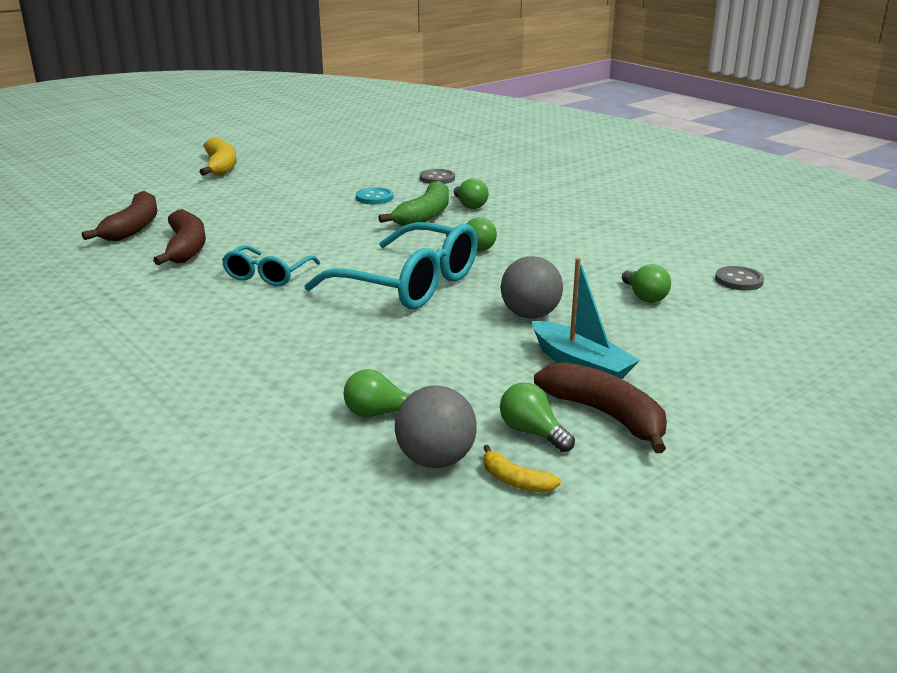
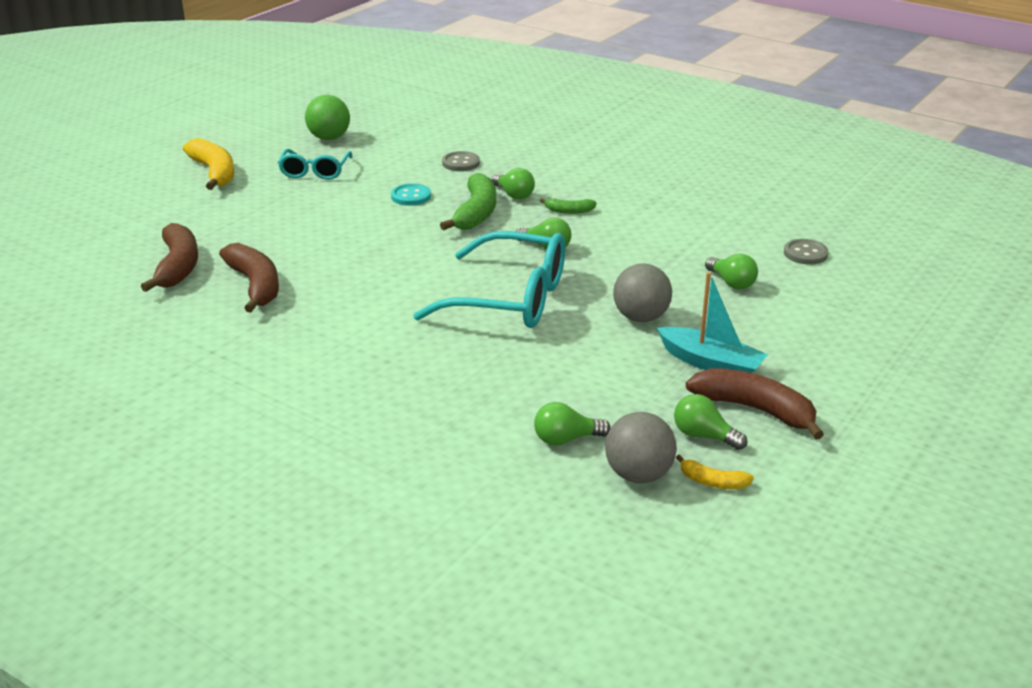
camera: 15 degrees left, 5 degrees up
turquoise glasses [222,245,320,286] -> turquoise glasses moved to [278,149,352,180]
none -> green ball [305,95,350,140]
none -> green banana [540,198,597,214]

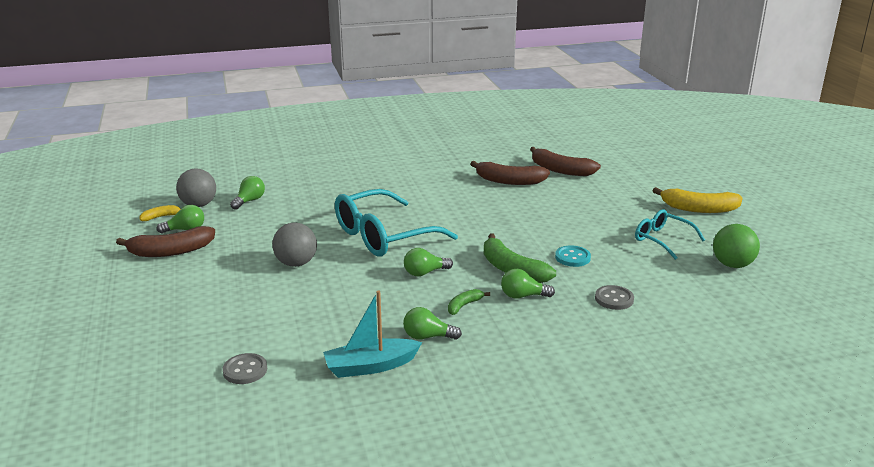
camera: 130 degrees right, 5 degrees down
turquoise boat [657,272,768,373] -> turquoise boat moved to [323,291,422,378]
green light bulb [705,254,758,290] -> green light bulb moved to [403,307,462,340]

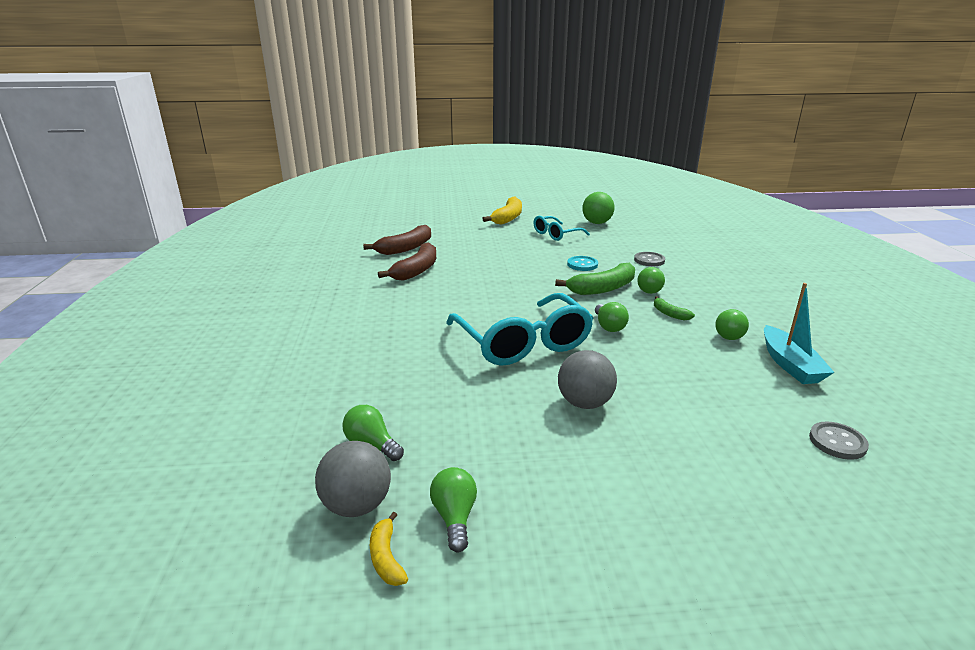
camera: 80 degrees left, 0 degrees up
brown banana [116,226,215,257] -> none

